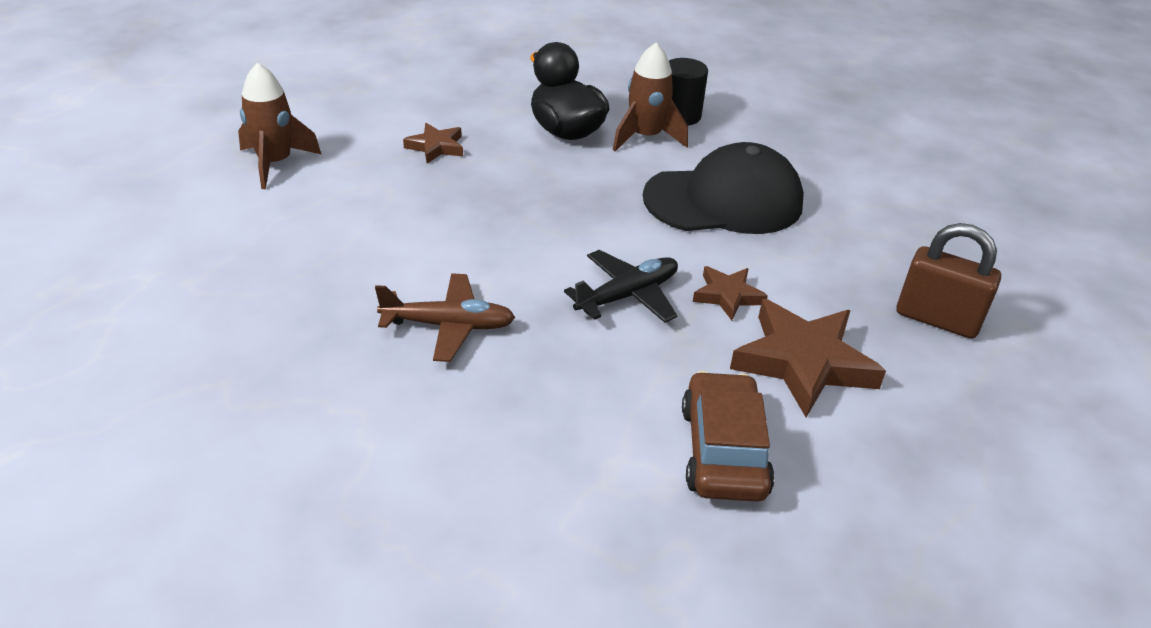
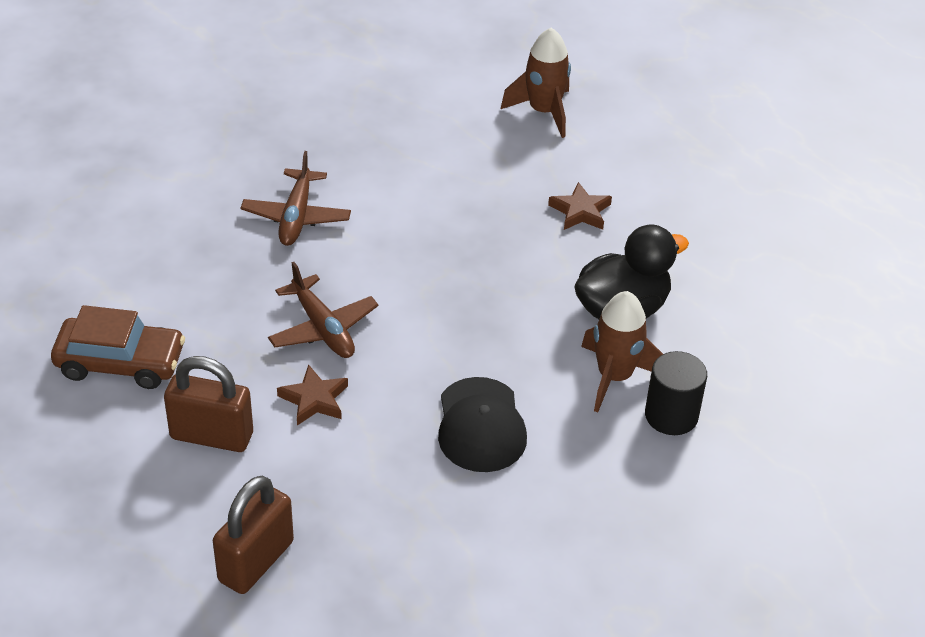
camera: 95 degrees right, 5 degrees up
black plane [564,250,678,323] -> brown plane [268,262,378,358]
black cap [643,142,804,234] -> black cap [438,377,527,472], size x0.67
brown star [730,299,886,417] -> brown padlock [164,356,253,452]

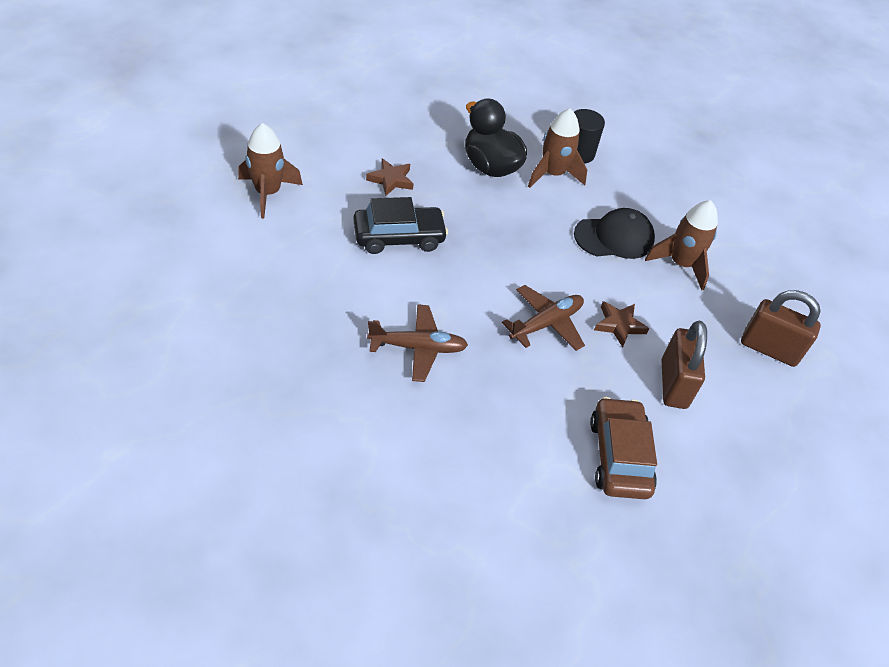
camera: 100 degrees left, 5 degrees up
none -> black car [353,197,448,254]
none -> brown rocket [645,200,718,290]

